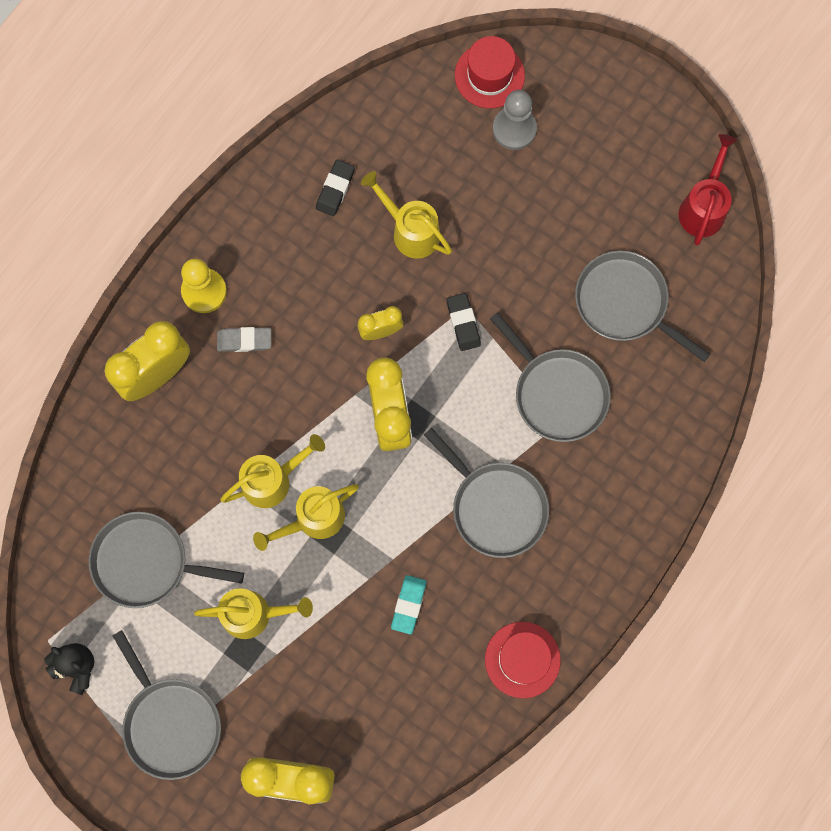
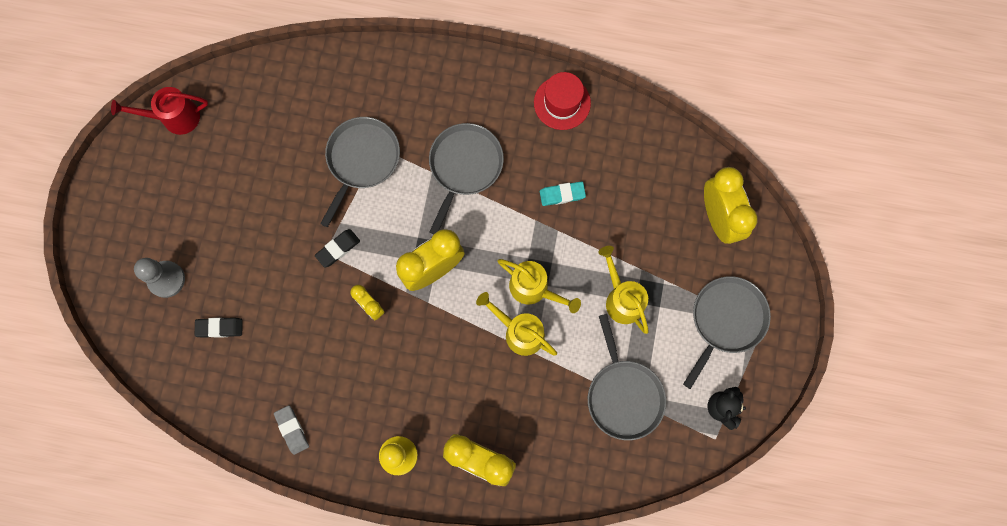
camera: 115 degrees left, 0 degrees up
grey eraser [217,327,271,352] -> grey eraser moved to [274,405,309,455]
black eraser [316,159,355,216] -> black eraser moved to [195,318,243,338]
yellow watering can [361,171,452,259] -> none
red hat [455,36,525,108] -> none
grey pan [575,251,710,362] -> none

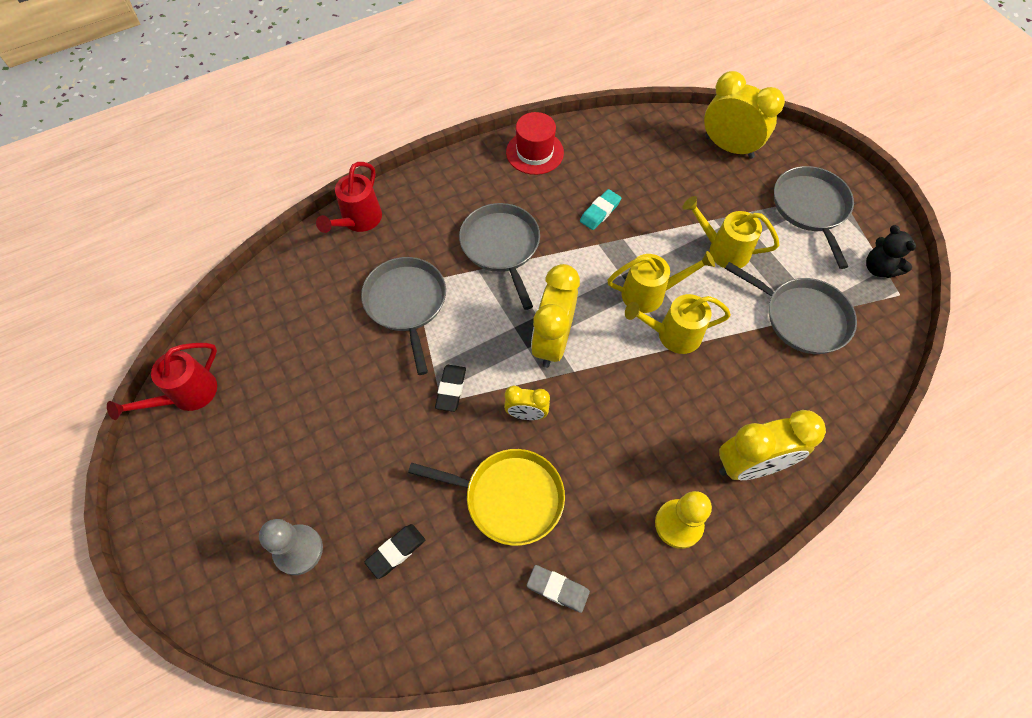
camera: 40 degrees left, 15 degrees down
none -> red watering can [316,162,382,233]
none -> yellow pan [408,449,565,546]

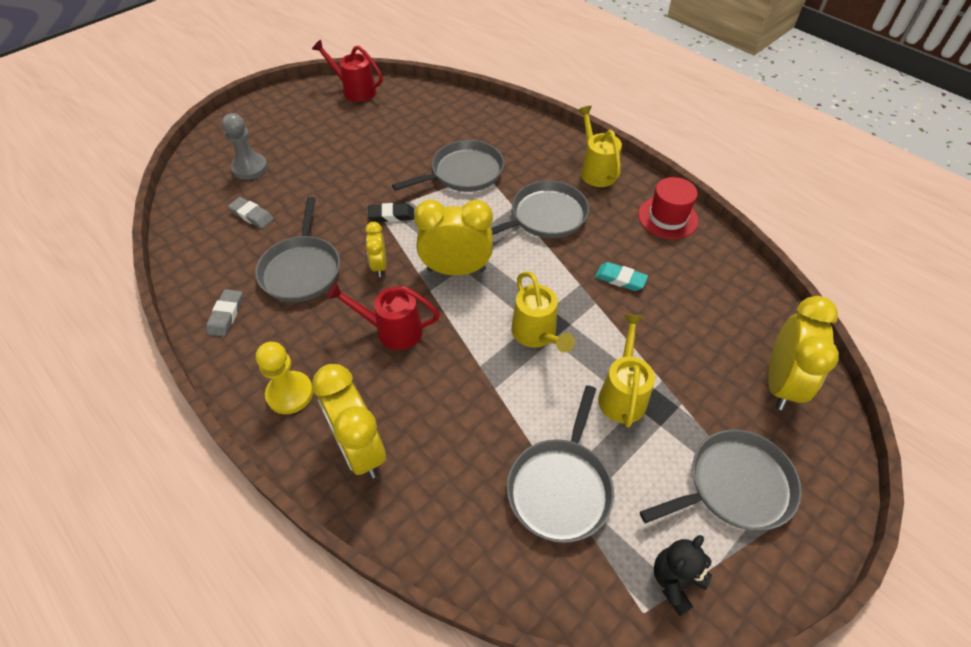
camera: 75 degrees right, 10 degrees down
red watering can [316,162,382,233] -> red watering can moved to [327,282,440,350]
black eraser [364,524,425,579] -> grey eraser [228,197,274,229]
yellow pan [408,449,565,546] -> grey pan [255,197,340,302]
yellow watering can [625,294,731,354] -> yellow watering can moved to [577,106,622,187]

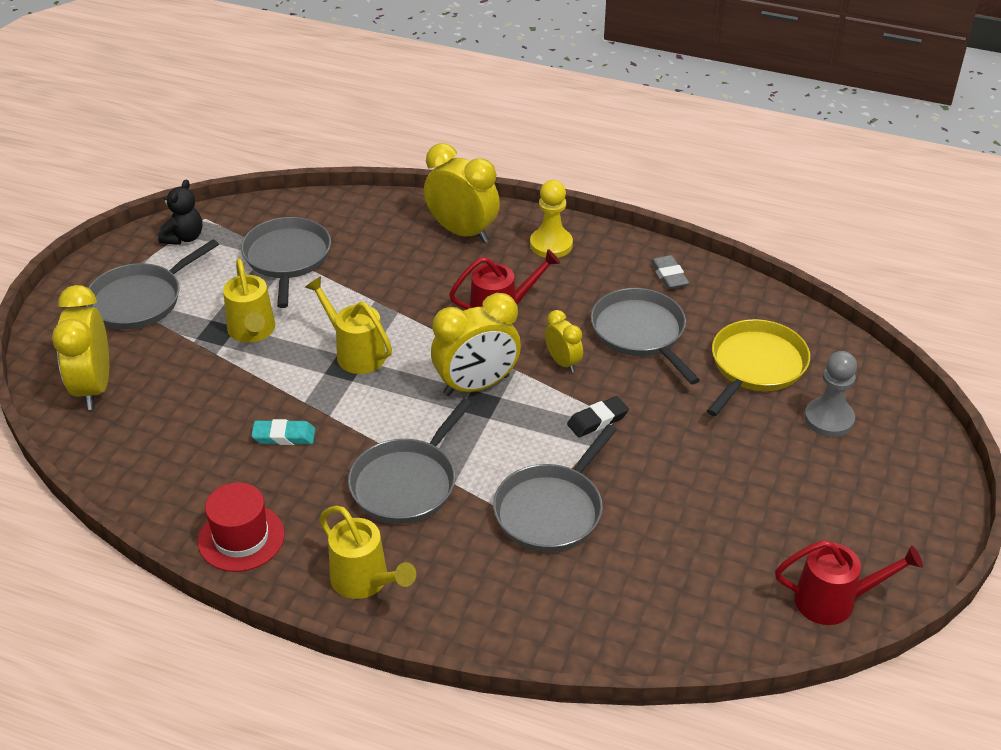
camera: 155 degrees right, 10 degrees down
grey eraser [228,197,274,229] -> yellow pan [707,319,810,416]

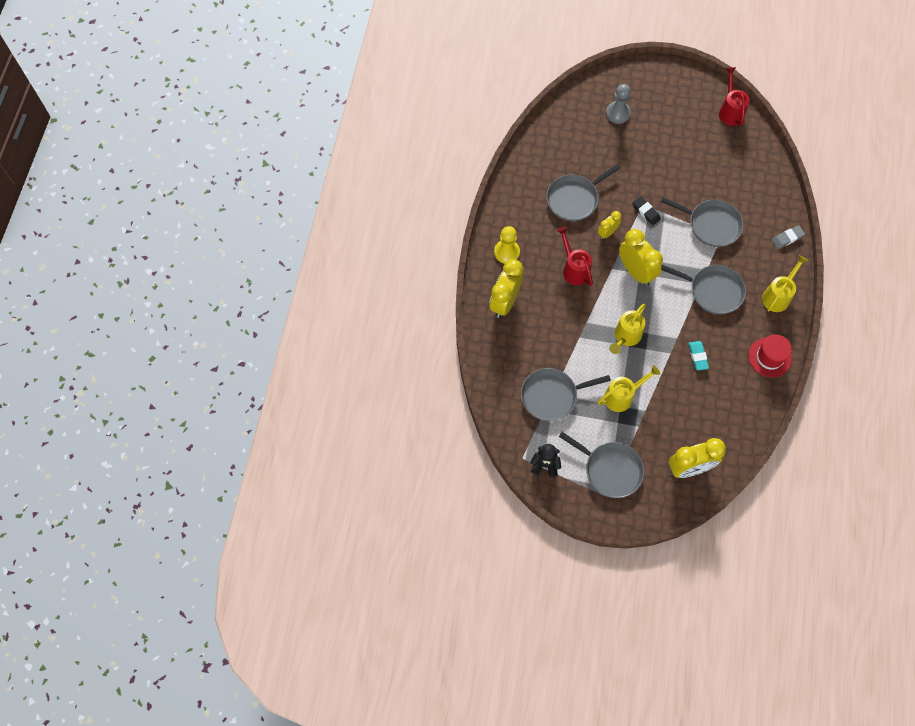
camera: 100 degrees left, 25 degrees up
grey eraser [651,255,689,289] -> grey eraser moved to [772,226,805,249]
yellow pan [707,319,810,416] -> none

